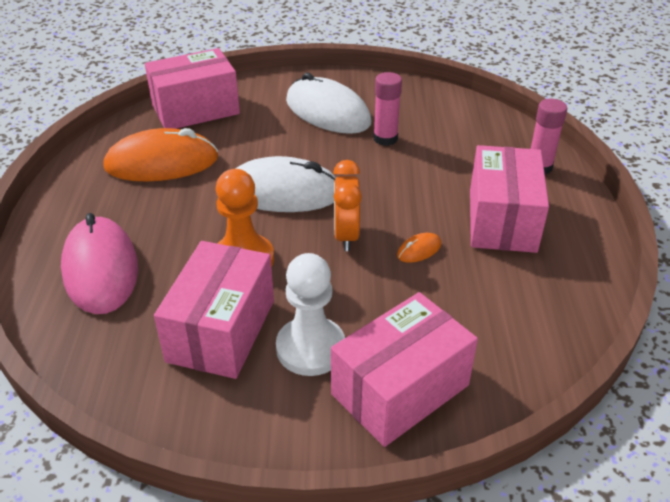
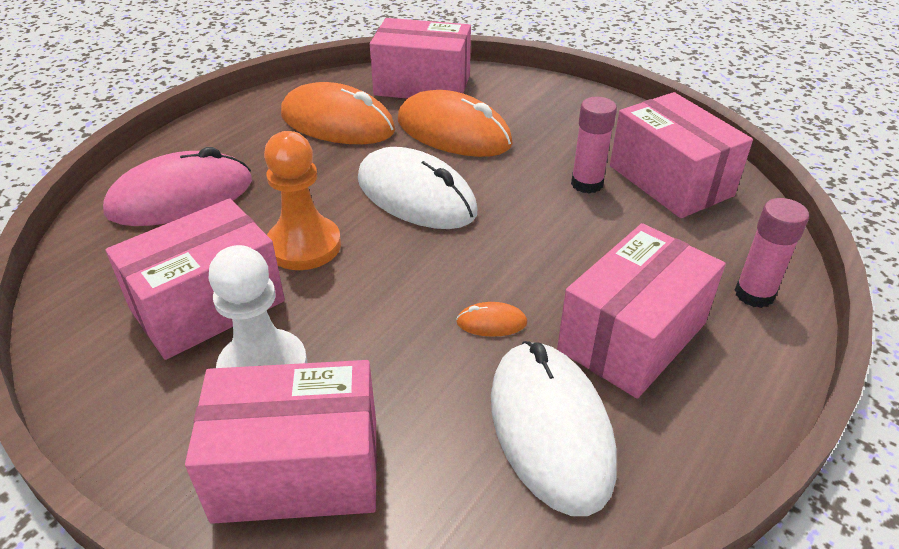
camera: 35 degrees right, 0 degrees up
pink mouse [61,213,138,314] -> pink mouse turned 45 degrees clockwise [103,147,252,226]
white mouse [286,73,372,134] -> white mouse moved to [491,341,617,516]
orange clock [333,160,362,251] -> none
none -> orange mouse [398,90,513,157]
none -> pink box [610,92,753,218]

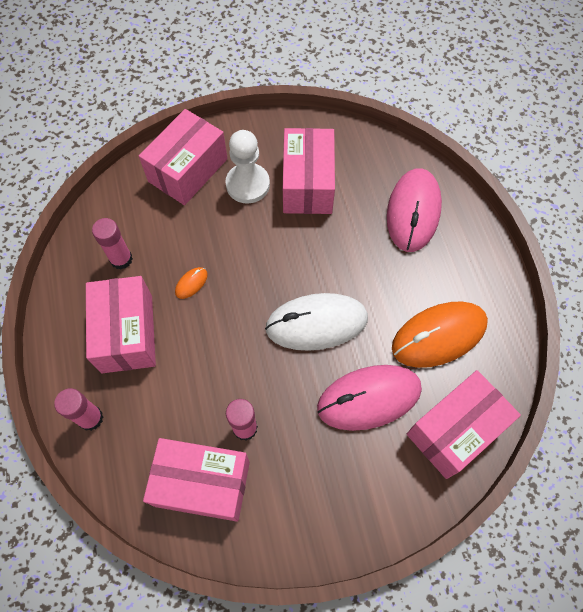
camera: 130 degrees right, 25 degrees up
orange pawn [264,131,341,270] -> none
orange mouse [398,90,513,157] -> pink mouse [317,365,422,431]
white mouse [491,341,617,516] -> pink glue stick [92,218,133,269]

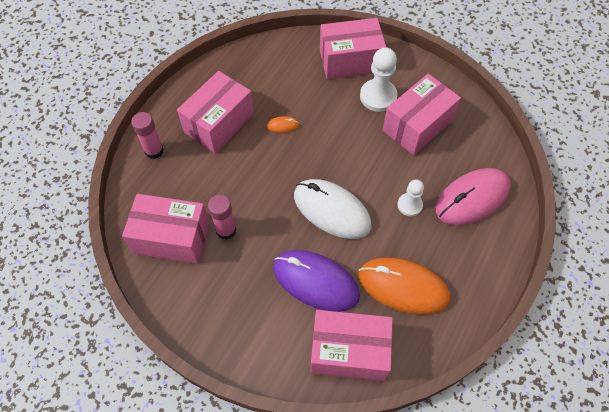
camera: 45 degrees right, 5 degrees down
pink glue stick [92,218,133,269] -> none
pink box [143,438,250,522] -> pink box turned 45 degrees counterclockwise [122,194,210,264]
pink mouse [317,365,422,431] -> purple mouse [273,250,360,312]
none -> white pawn [397,179,424,216]

